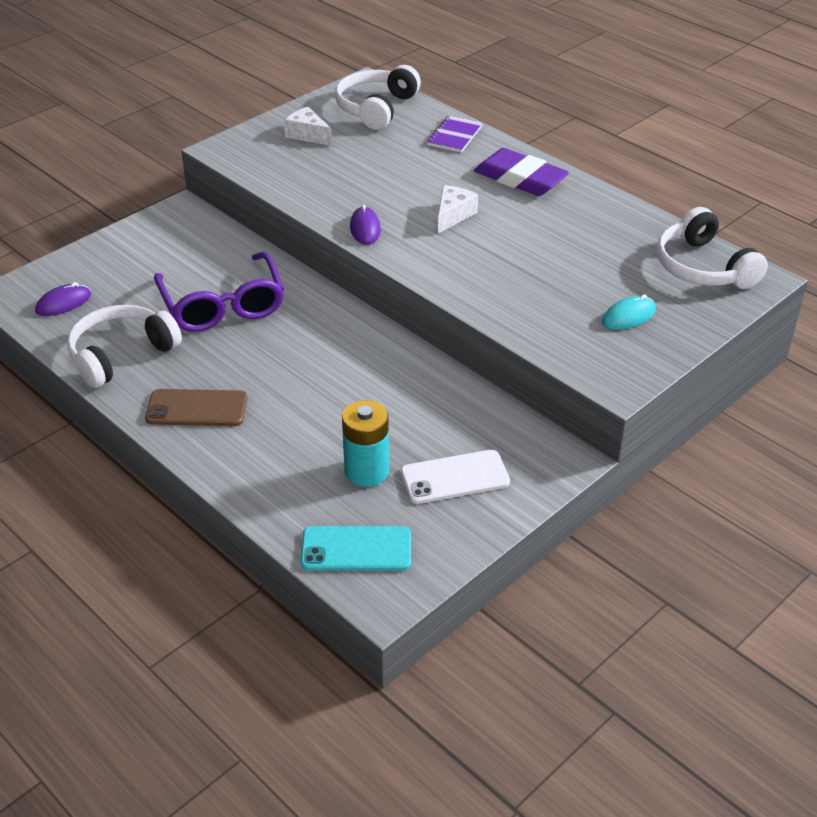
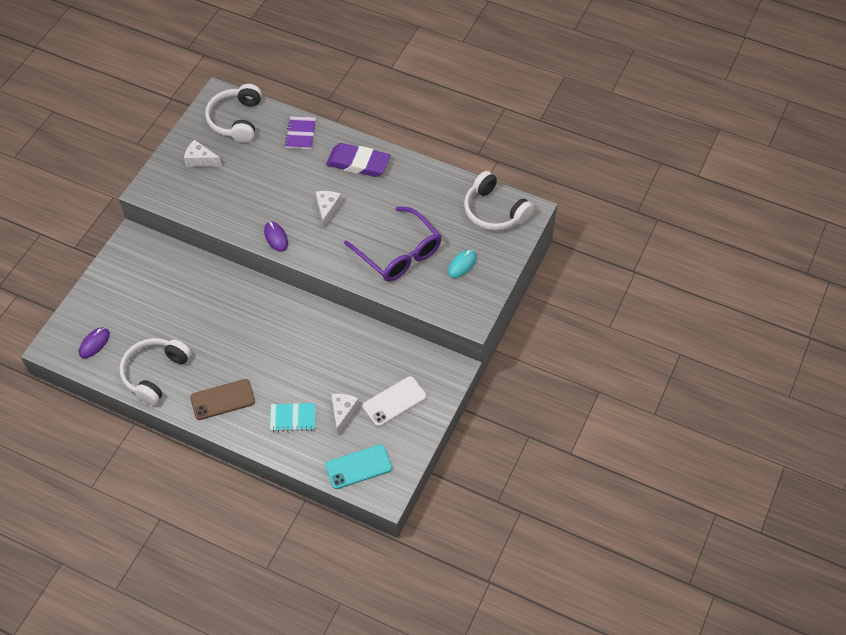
camera: 20 degrees left, 15 degrees up
purple glasses [154,252,284,332] -> purple glasses moved to [344,207,441,282]
turquoise battery [342,400,389,487] -> white cheese [331,394,359,435]
none -> turquoise notebook [270,403,315,432]

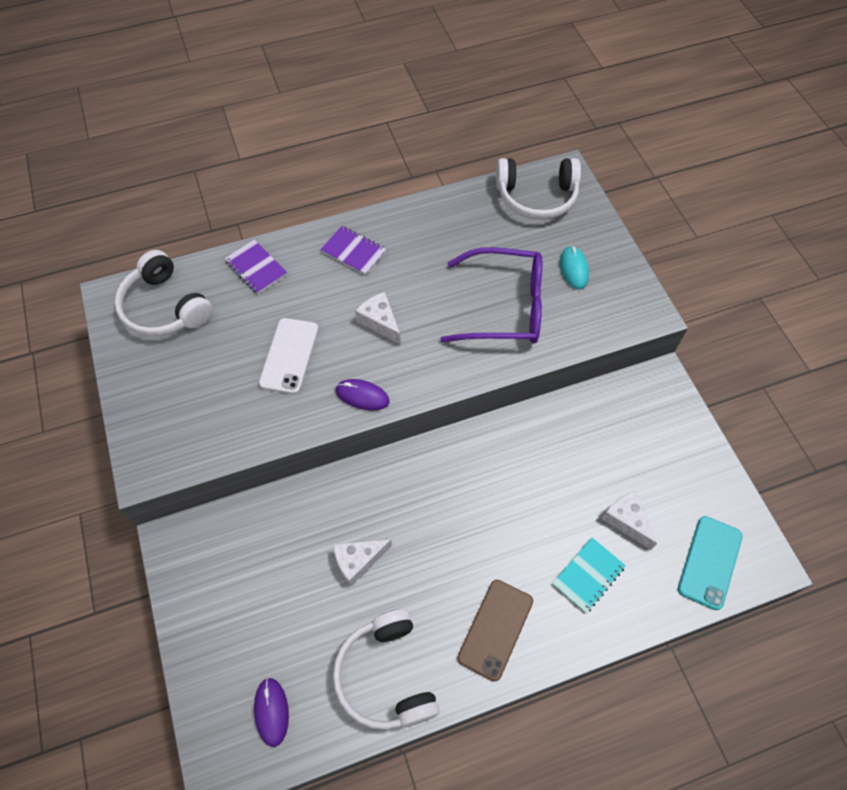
camera: 45 degrees left, 5 degrees up
white cheese [184,140,222,167] -> white cheese moved to [334,539,392,586]
purple eraser [326,143,391,177] -> purple notebook [320,226,387,276]
white phone [363,376,427,427] -> white phone moved to [259,318,318,394]

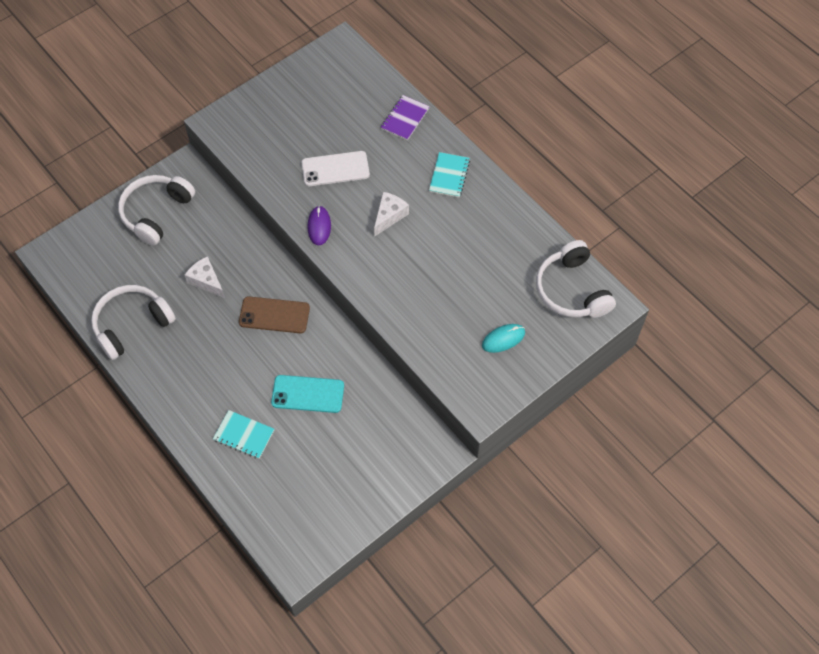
camera: 70 degrees right, 0 degrees up
white headphones [115,250,213,337] -> white headphones moved to [118,175,195,246]
purple mouse [254,678,289,747] -> none
purple notebook [320,226,387,276] -> turquoise notebook [429,152,470,198]
purple glasses [440,247,542,343] -> none
brown phone [457,580,533,681] -> brown phone moved to [239,296,310,333]
white cheese [602,491,657,550] -> none
turquoise phone [678,516,743,610] -> turquoise phone moved to [271,375,344,413]

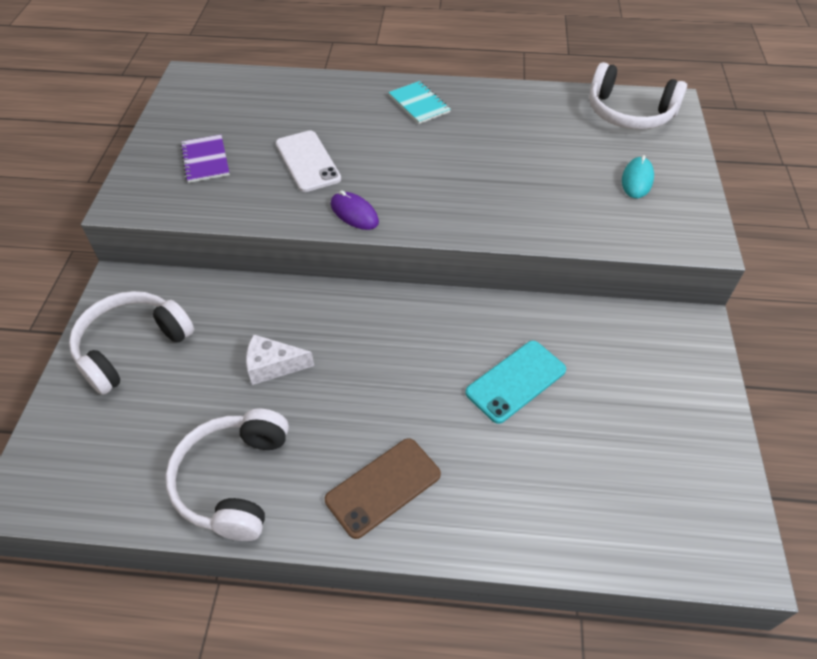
camera: 45 degrees left, 10 degrees down
white headphones [118,175,195,246] -> white headphones turned 60 degrees clockwise [69,291,194,395]
turquoise notebook [213,410,274,459] -> none
brown phone [239,296,310,333] -> brown phone moved to [325,438,441,539]
white phone [302,151,370,186] -> white phone turned 60 degrees counterclockwise [276,131,341,192]
white cheese [374,192,409,236] -> none
purple notebook [381,95,430,141] -> purple notebook moved to [180,135,230,183]

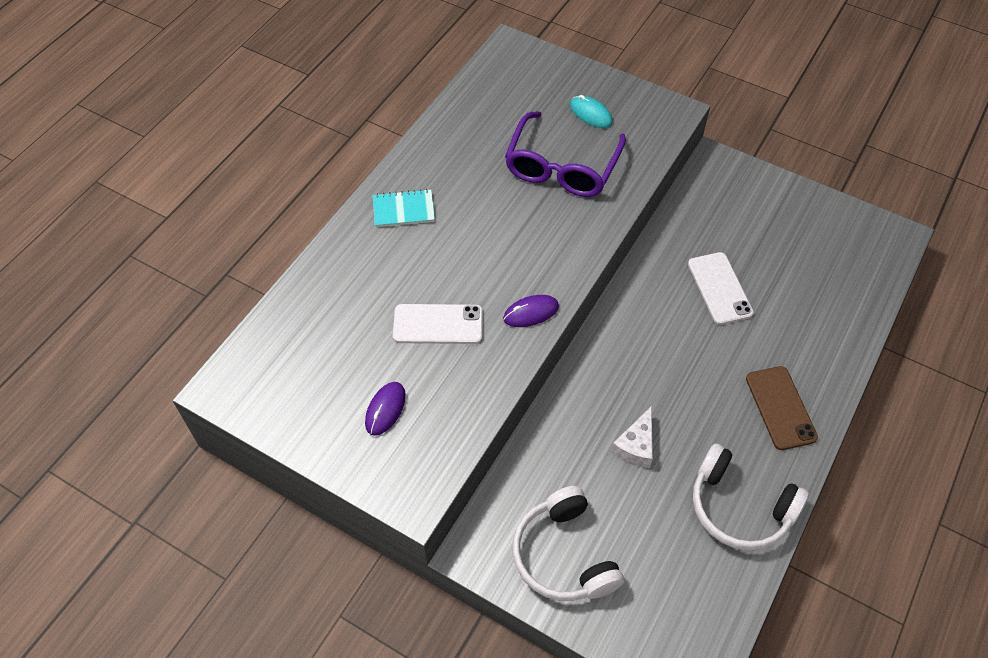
camera: 65 degrees left, 5 degrees up
purple notebook [180,135,230,183] -> purple mouse [365,382,406,436]
turquoise phone [465,341,566,424] -> white phone [688,252,754,325]
white headphones [589,62,687,130] -> none
none -> purple glasses [505,111,626,197]

